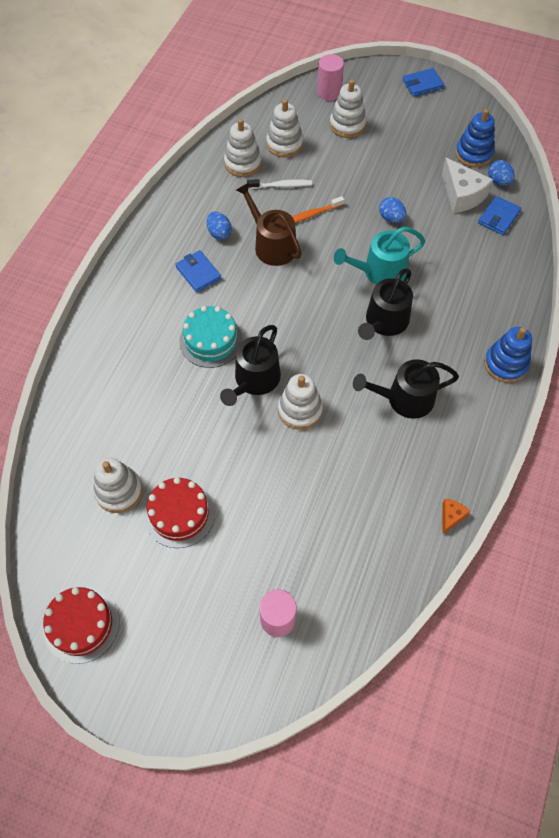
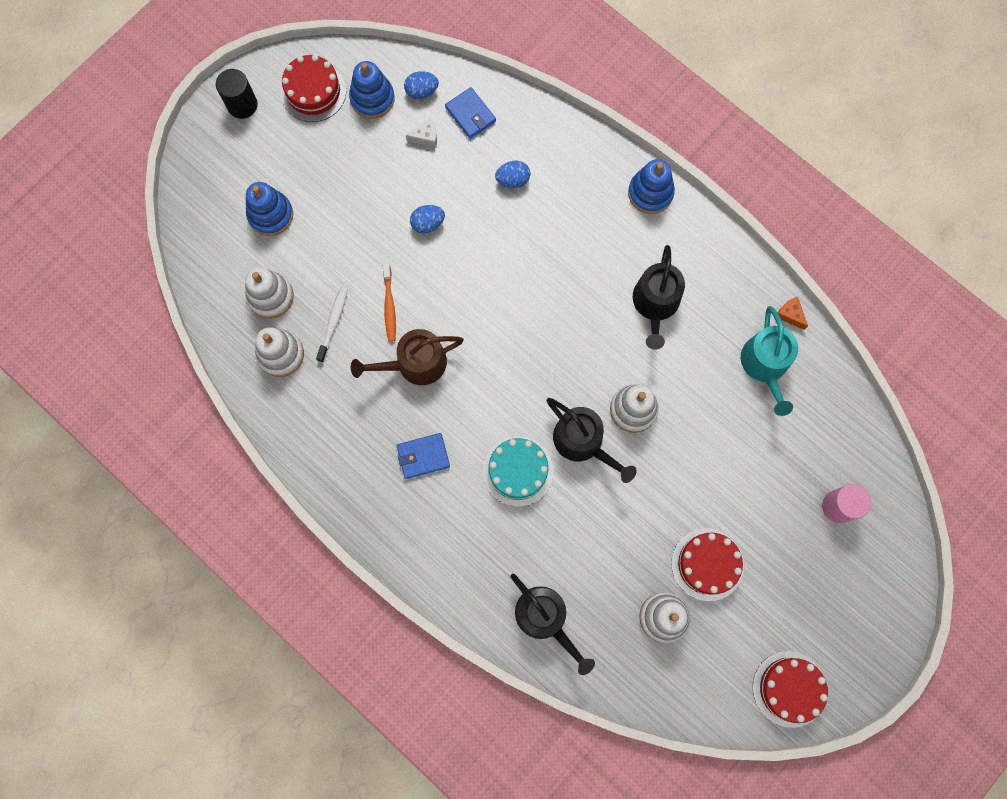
camera: 70 degrees left, 15 degrees up
blue egg [207,212,232,240] -> blue egg moved to [495,160,530,188]
pink cylinder [317,54,344,101] -> none
white stacking toy [329,80,366,138] -> blue stacking toy [246,182,293,236]
turquoise watering can [334,227,425,284] -> turquoise watering can moved to [741,306,798,416]
black watering can [358,268,413,340] -> black watering can moved to [510,574,595,675]
blue wallet [402,68,444,97] -> black cylinder [216,69,258,119]
white cheese [442,158,493,213] -> white cheese [406,119,437,148], size x0.50
none -> red cake [281,55,346,122]

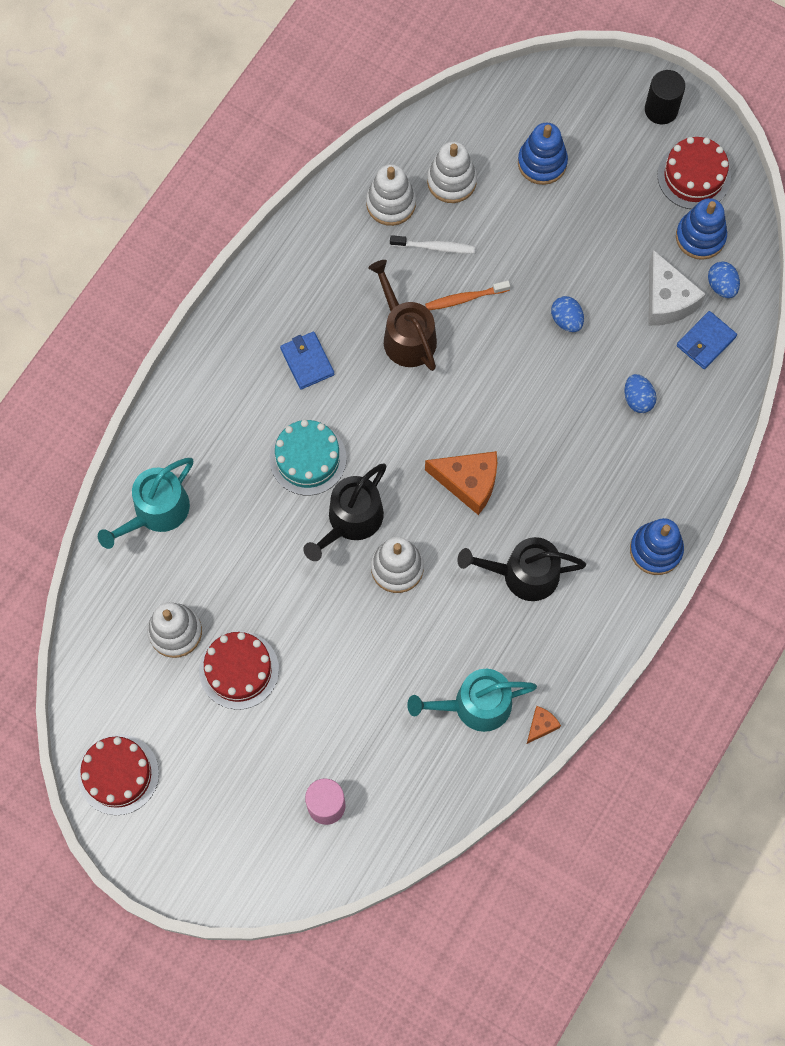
camera: 80 degrees right, 5 degrees down
white cheese [406,119,437,148] -> white cheese [648,250,706,326], size x2.00
black watering can [510,574,595,675] -> turquoise watering can [98,458,193,549]
none -> orange cheese [425,451,497,515]

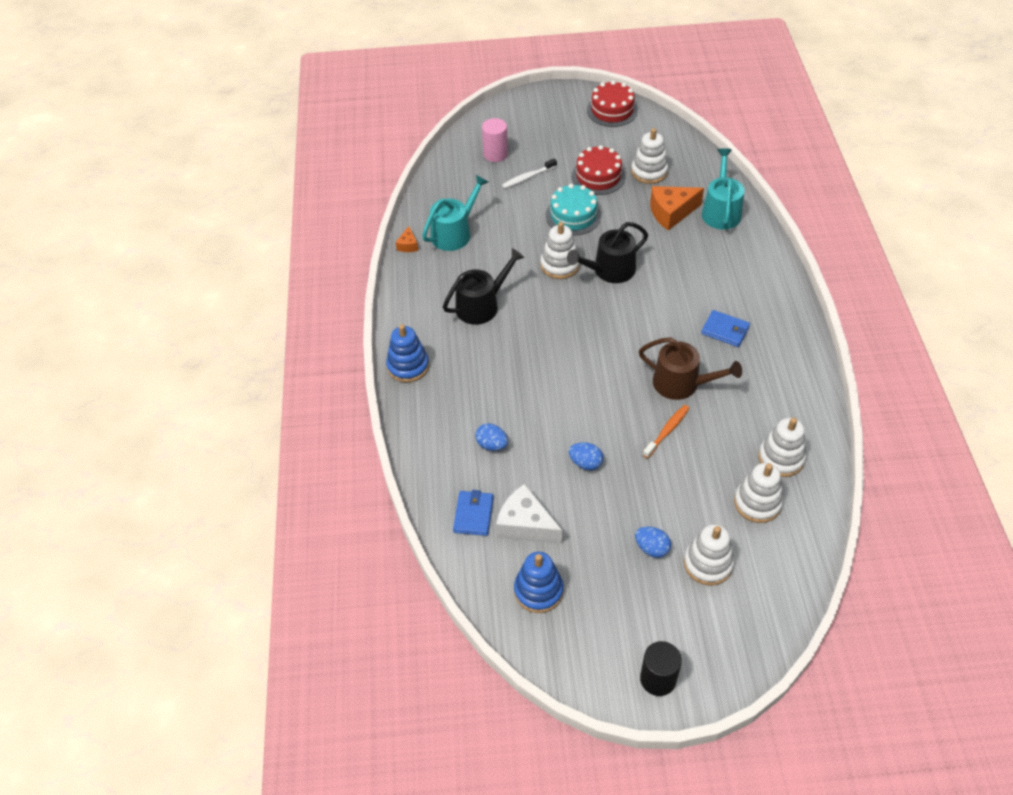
camera: 145 degrees right, 20 degrees down
turquoise cake [270,420,346,495] -> turquoise cake moved to [546,184,601,236]
black watering can [304,464,386,561] -> black watering can turned 120 degrees counterclockwise [567,222,648,283]
white toothbrush [390,235,476,253] -> white toothbrush moved to [502,158,557,189]
orange cheese [425,451,497,515] -> orange cheese moved to [650,186,704,231]
blue stacking toy [518,123,568,185] -> white stacking toy [684,524,734,586]
red cake [657,137,731,209] -> none
blue egg [708,261,740,298] -> blue egg moved to [635,527,671,558]

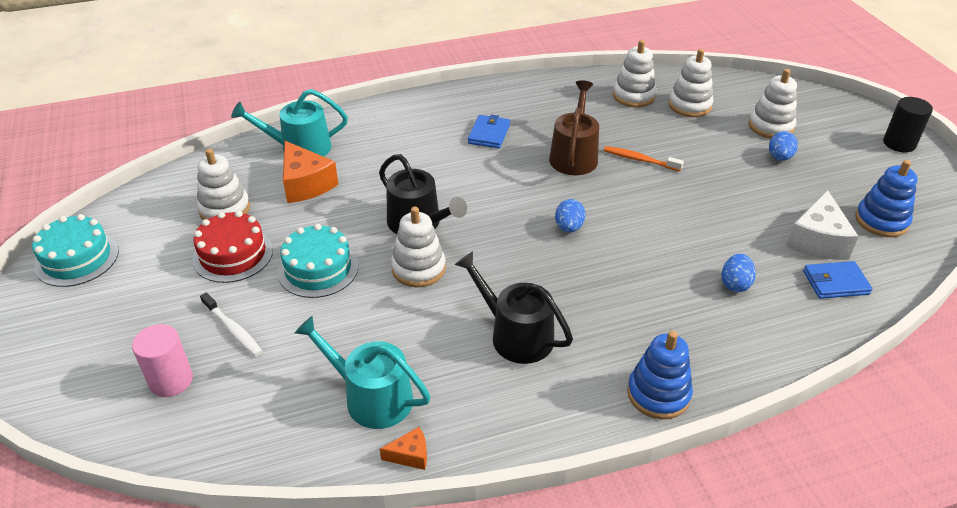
camera: 105 degrees left, 10 degrees down
blue egg [569,442,603,470] -> blue egg moved to [555,199,586,233]
red cake [587,81,638,127] -> turquoise cake [32,214,119,287]

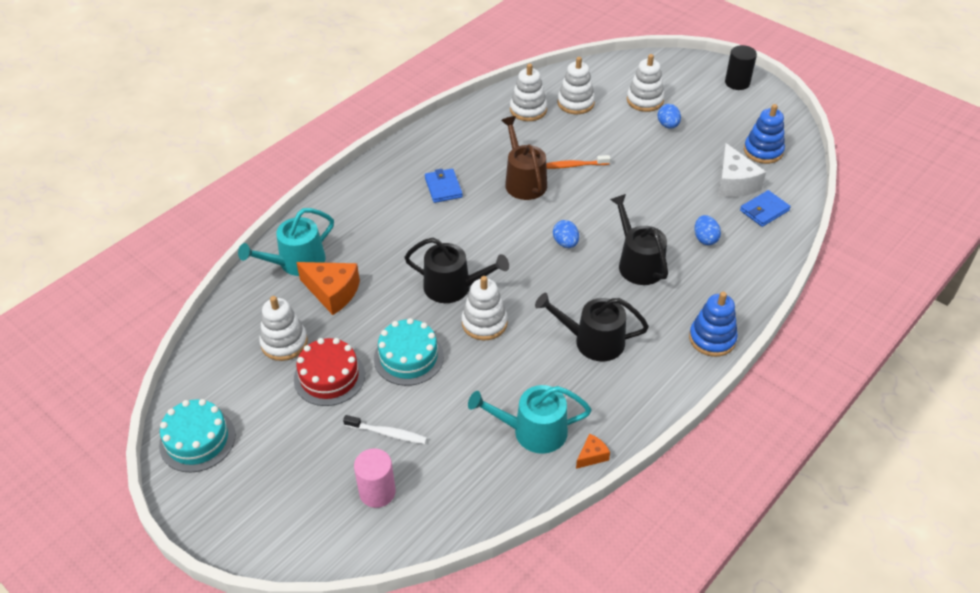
camera: 30 degrees left, 5 degrees up
none -> black watering can [610,194,668,285]

